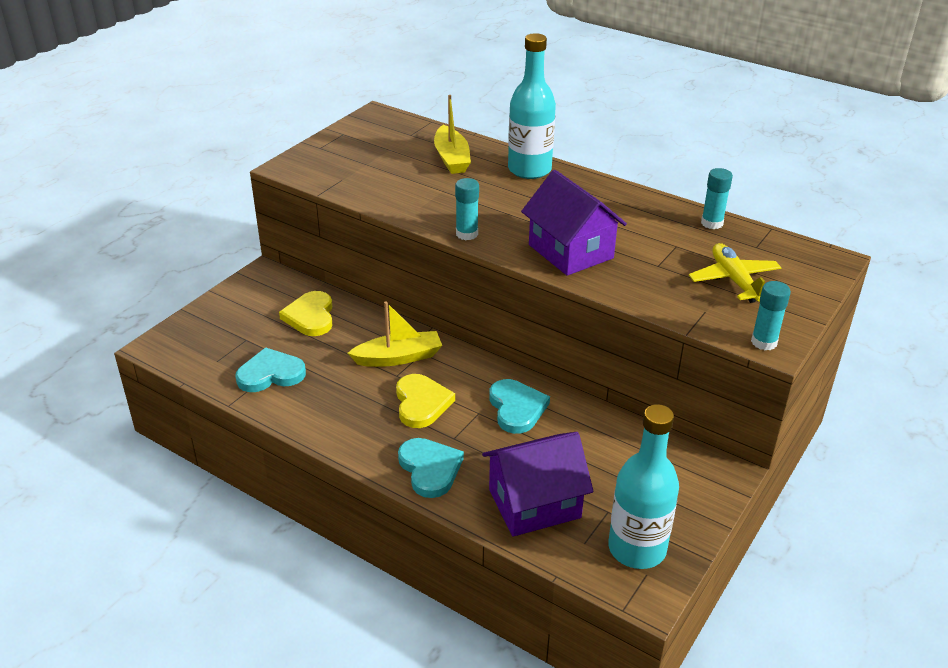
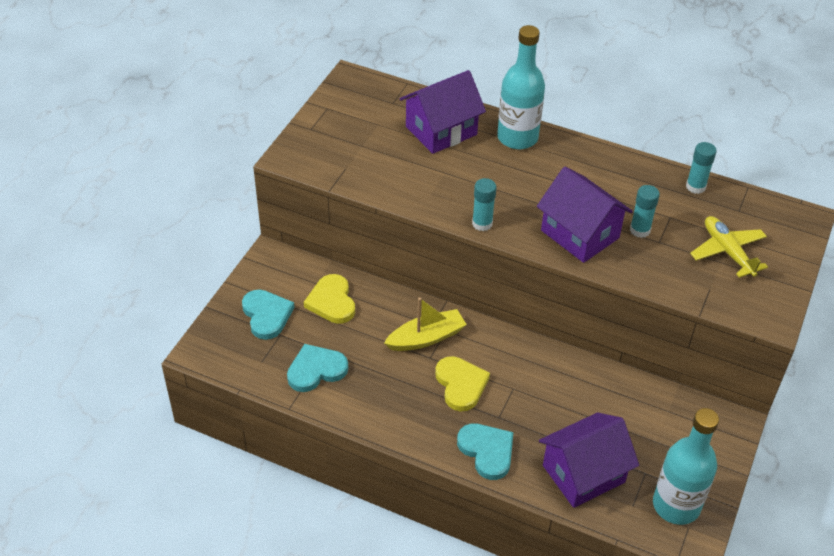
camera: 10 degrees left, 10 degrees up
yellow boat [434,95,471,174] -> purple house [400,70,486,154]
turquoise heart [489,379,550,434] -> turquoise heart moved to [242,289,295,340]
turquoise glue stick [751,281,791,350] -> turquoise glue stick moved to [630,185,660,238]

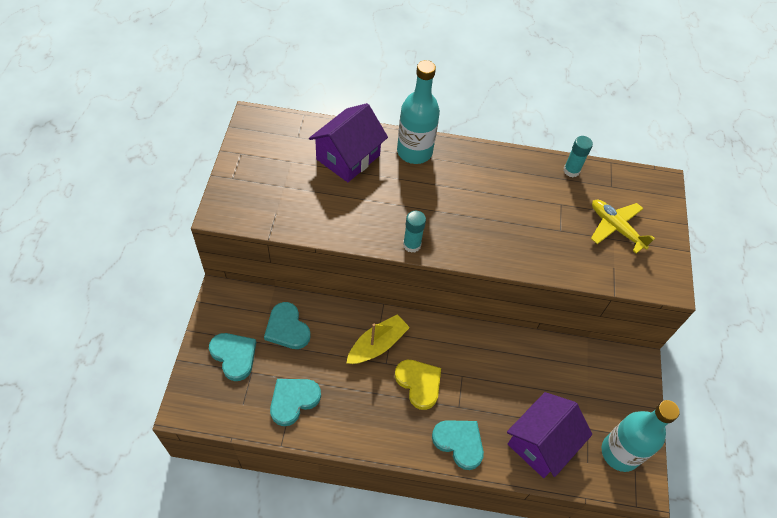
camera: 20 degrees left, 10 degrees up
yellow heart [304,274,355,324] -> turquoise heart [264,302,311,349]
purple house [537,167,633,263] -> none
turquoise glue stick [630,185,660,238] -> none

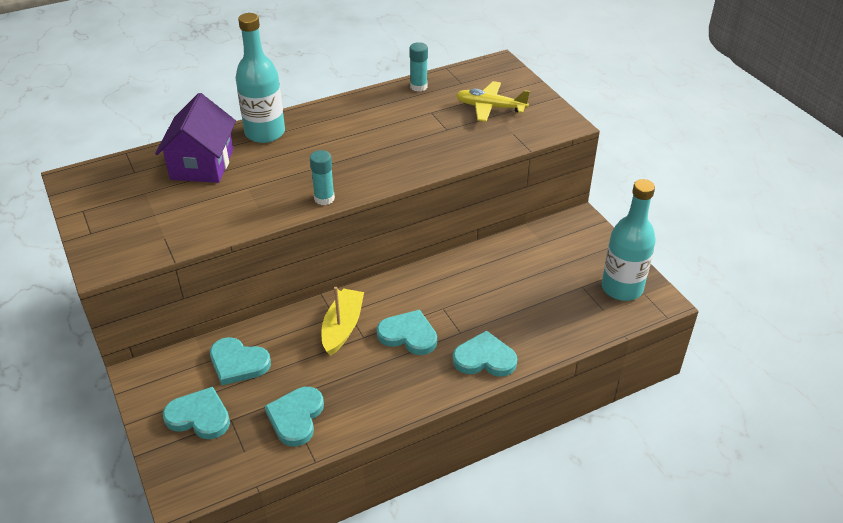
camera: 30 degrees left, 15 degrees down
yellow heart [395,360,441,410] -> turquoise heart [377,310,437,355]
purple house [507,392,592,478] -> none

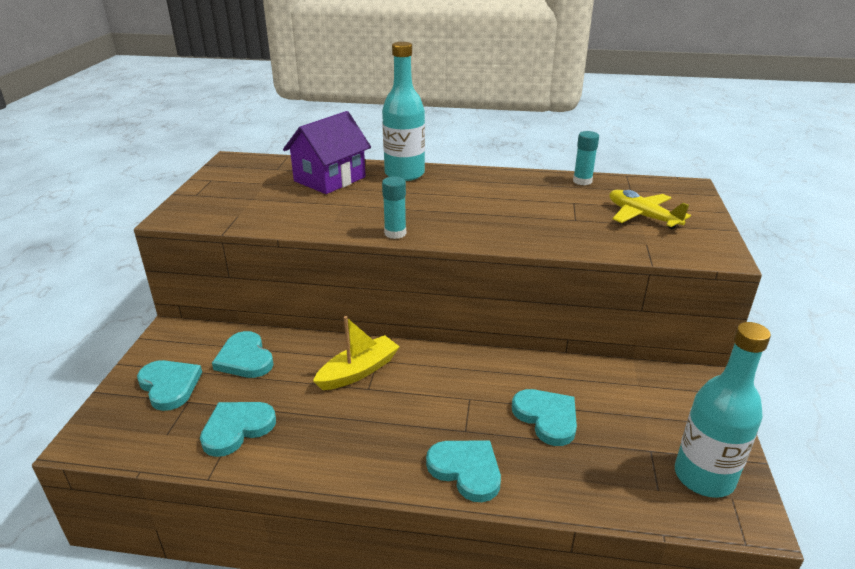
camera: 35 degrees right, 10 degrees down
turquoise heart [377,310,437,355] -> turquoise heart moved to [512,389,577,446]

